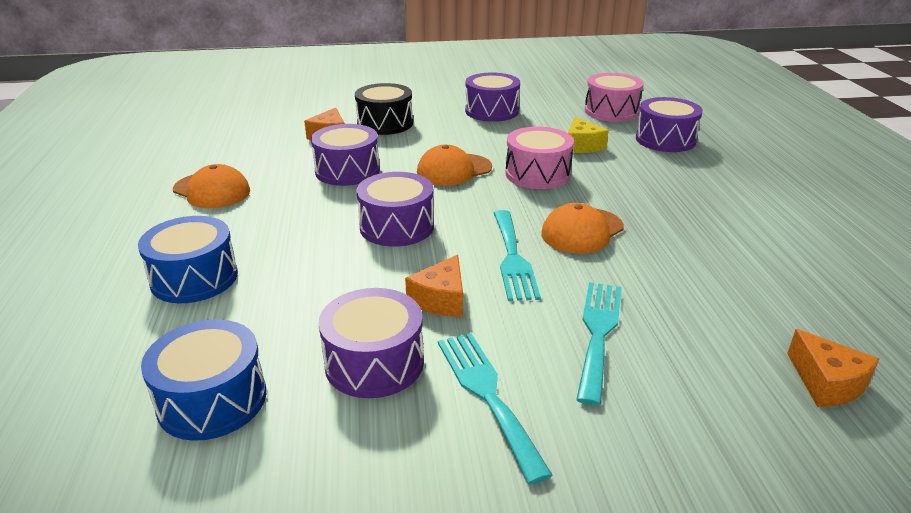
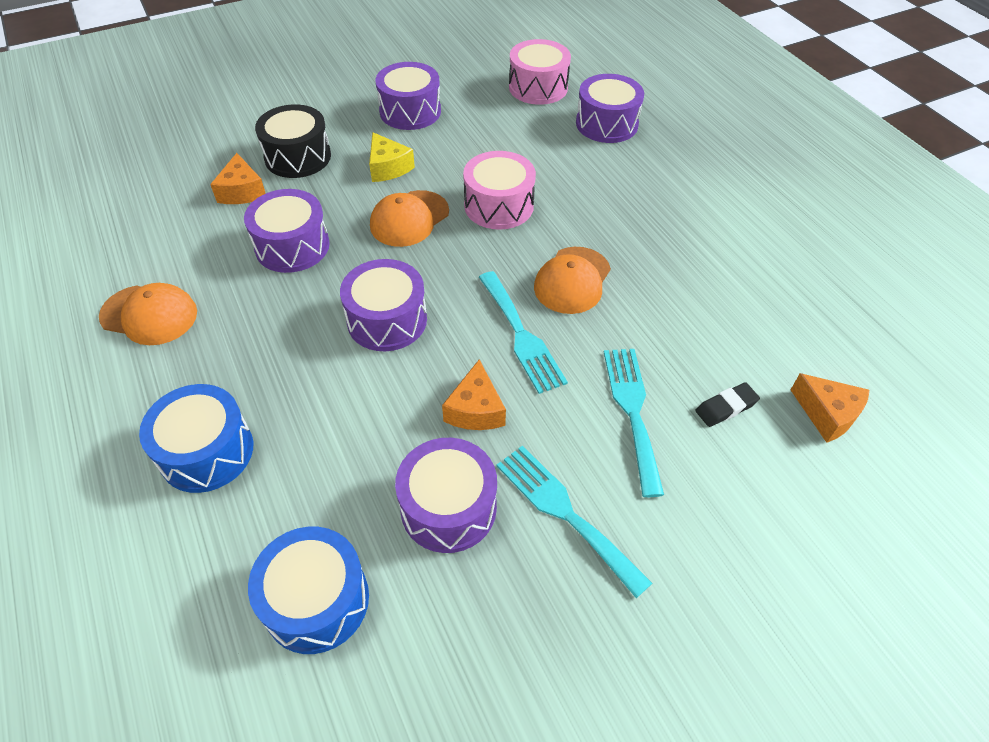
camera: 20 degrees left, 20 degrees up
yellow cheese [568,117,609,153] -> yellow cheese moved to [369,132,415,182]
none -> black eraser [695,382,760,427]

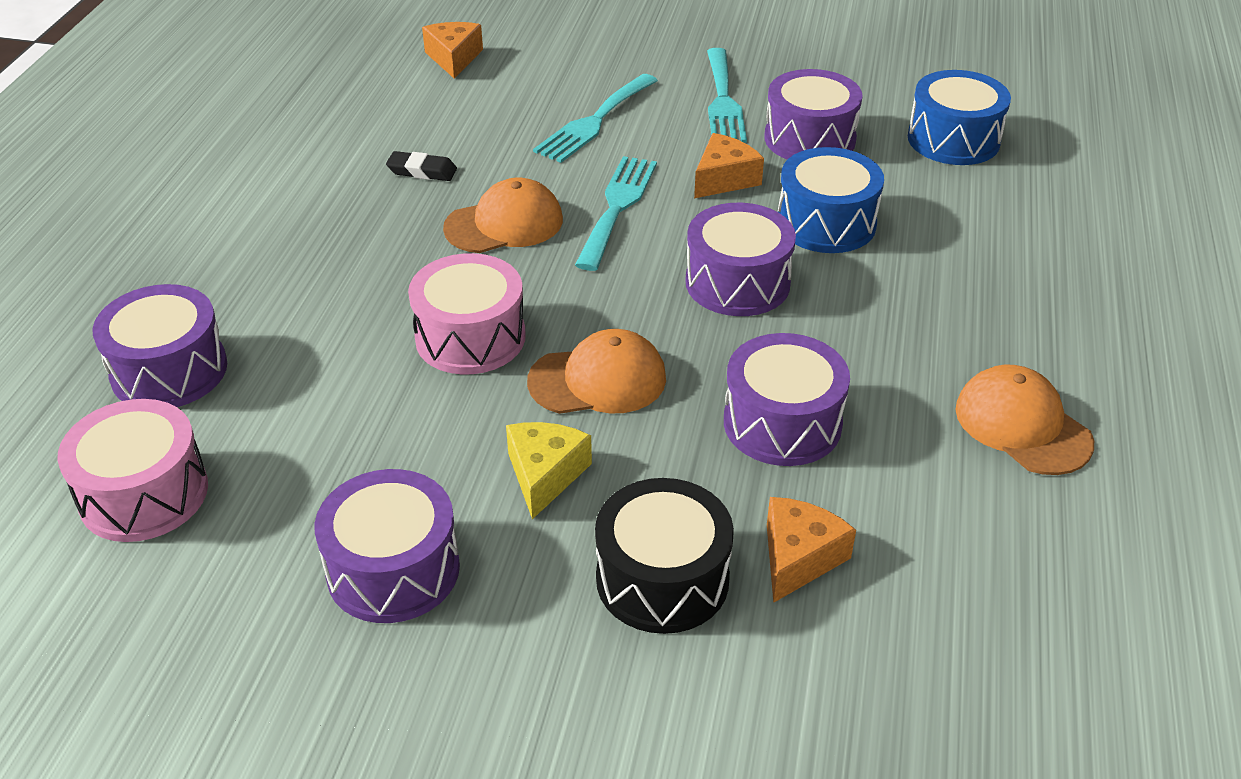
camera: 140 degrees left, 10 degrees down
blue drum [139,384,253,493] -> blue drum moved to [778,147,884,253]
black eraser [695,382,760,427] -> black eraser moved to [386,151,457,181]

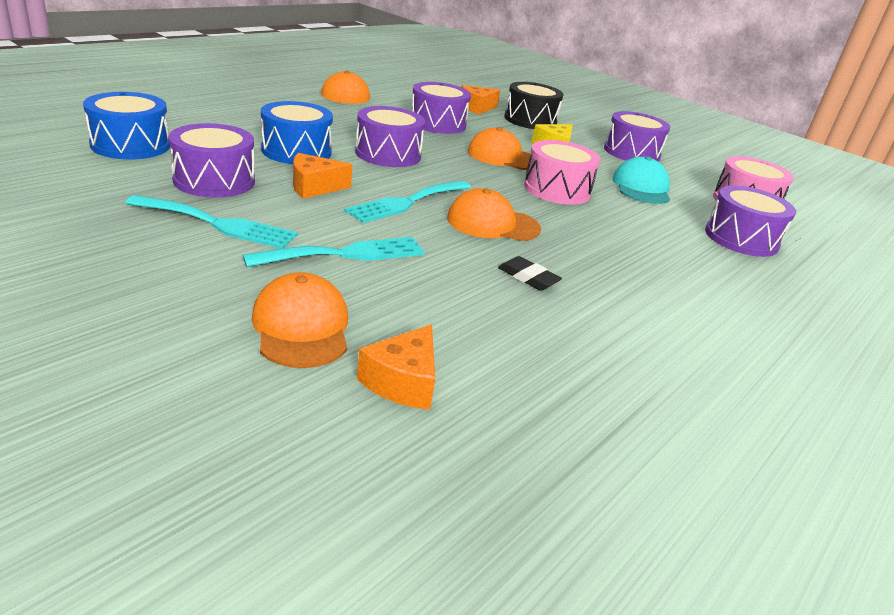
camera: 155 degrees left, 10 degrees down
turquoise fork [707,48,747,143] -> turquoise fork turned 75 degrees clockwise [125,195,298,249]
none -> orange cap [252,272,348,368]
none -> turquoise cap [612,156,670,204]

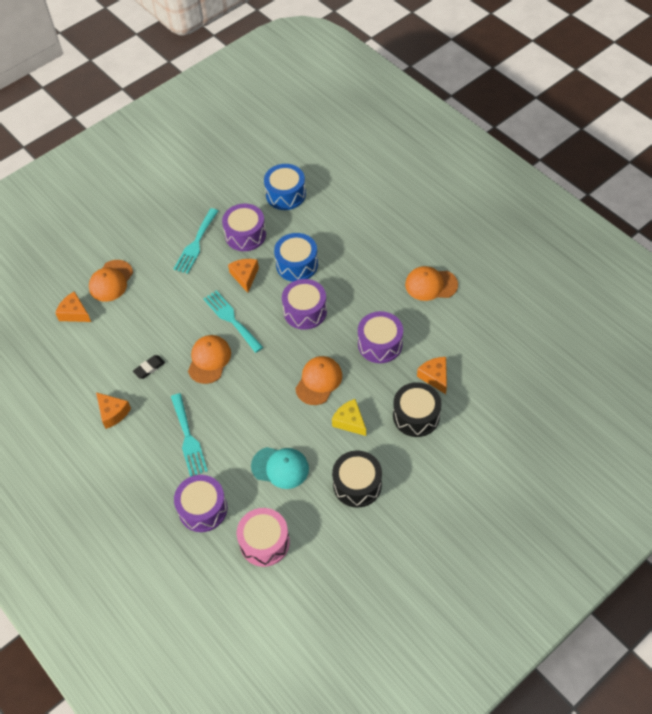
camera: 105 degrees right, 25 degrees up
turquoise fork [243,237,425,267] -> turquoise fork moved to [171,393,208,477]
orange cap [252,272,348,368] -> orange cap turned 120 degrees clockwise [89,260,133,302]
pink drum [524,140,601,205] -> none
purple drum [604,111,670,162] -> black drum [332,451,382,508]
none -> orange cheese [96,392,131,429]

